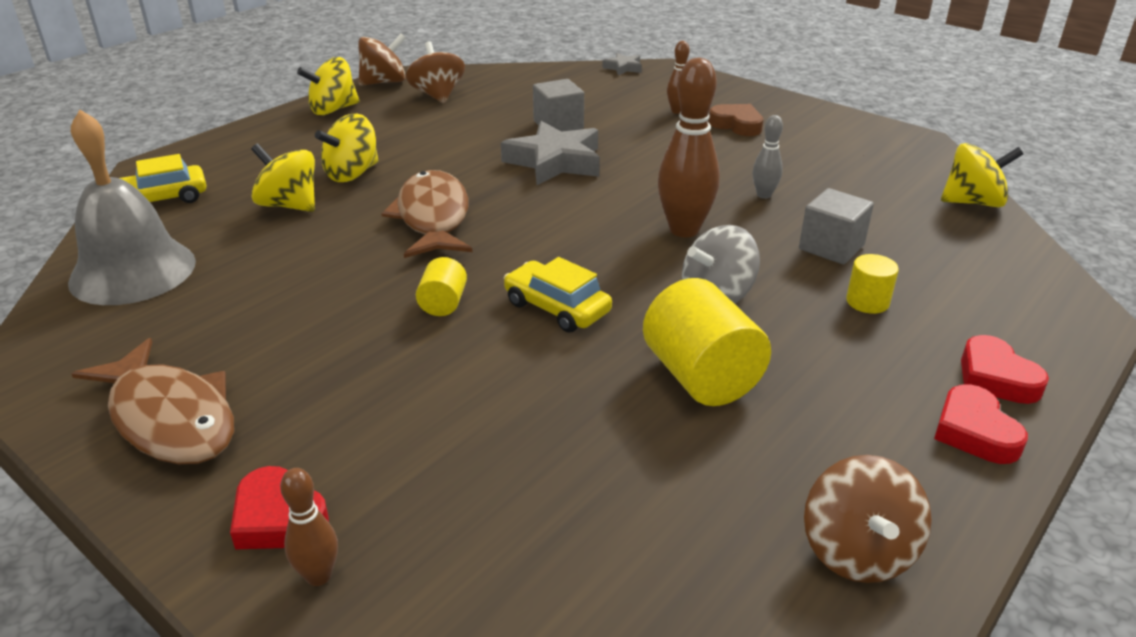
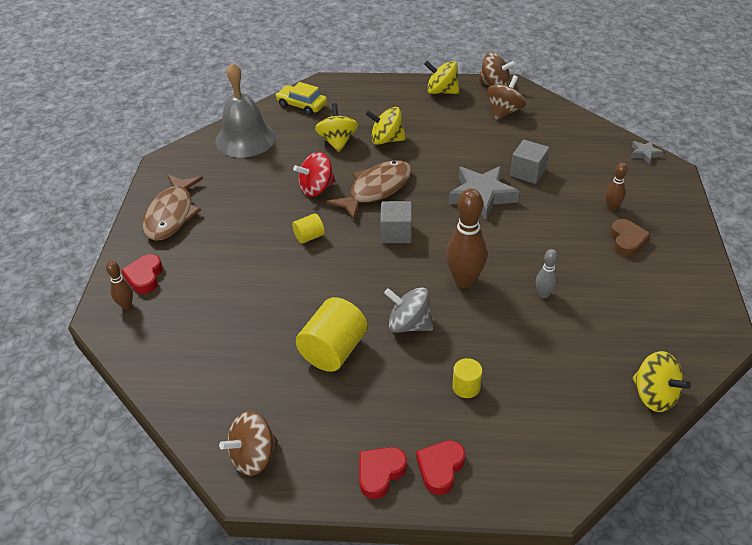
camera: 55 degrees right, 10 degrees up
yellow car [504,257,612,333] -> none
grey cube [799,188,874,265] -> grey cube moved to [380,201,412,243]
none -> red spinning top [293,152,335,197]

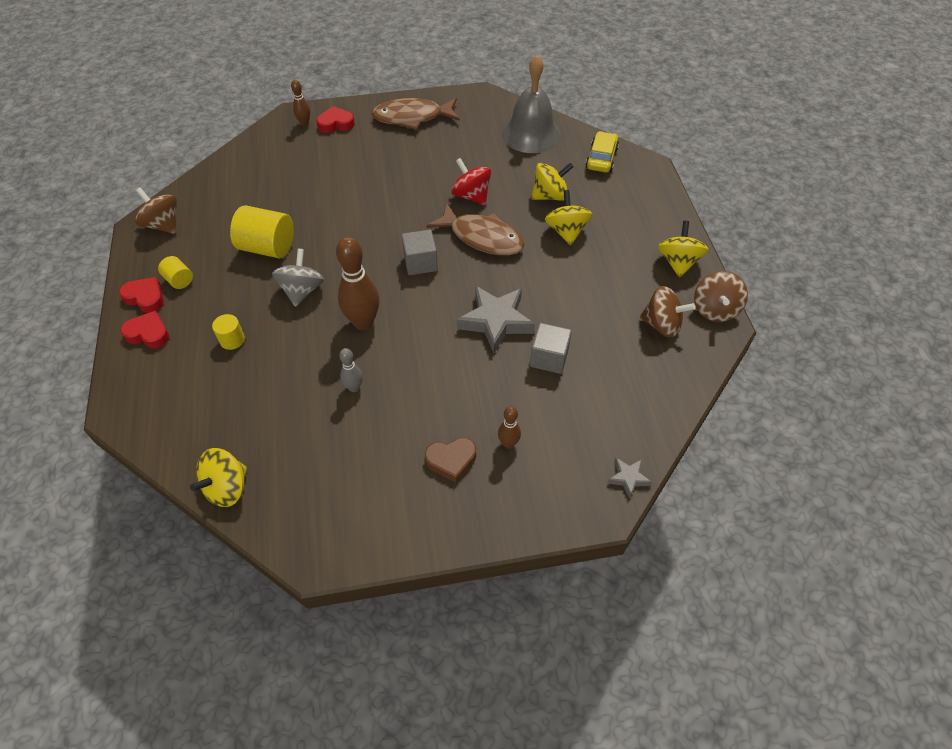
camera: 75 degrees right, 10 degrees up
yellow cylinder [292,213,325,244] -> yellow cylinder moved to [158,256,193,289]

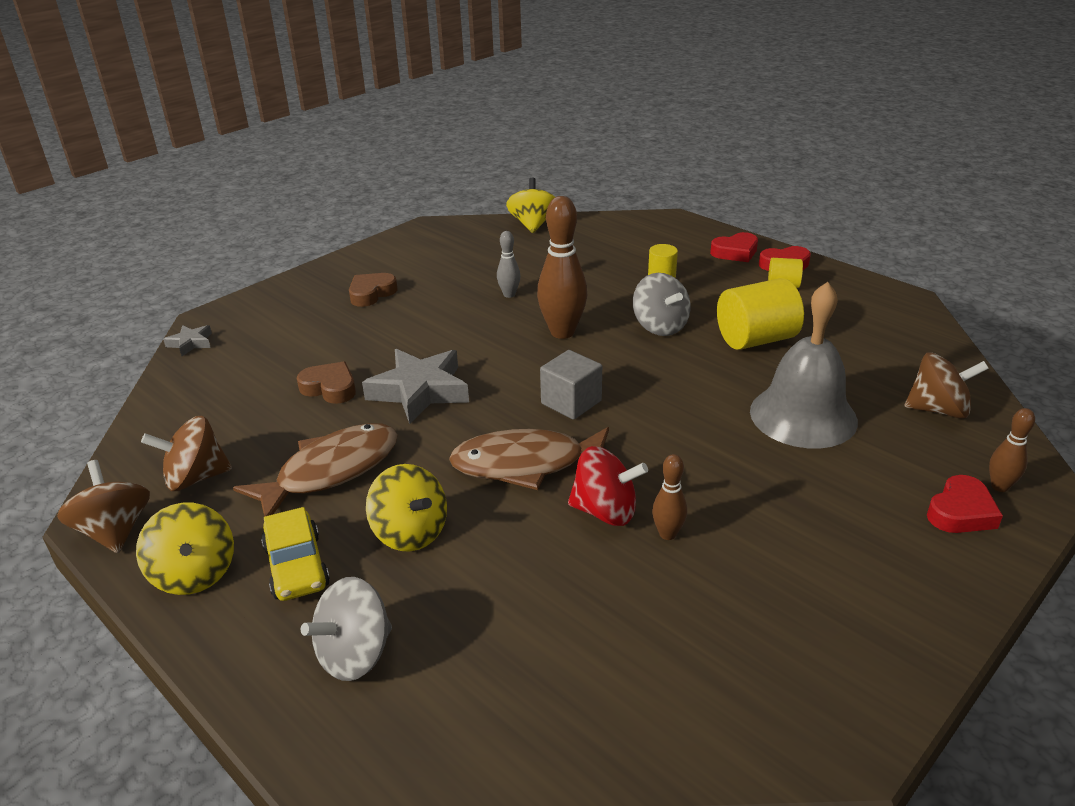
camera: 145 degrees right, 20 degrees down
brown spinning top [135,187,177,234] -> brown spinning top moved to [904,352,989,419]
brown fish [372,98,460,130] -> brown fish moved to [233,423,398,517]
brown bowling pin [498,406,521,449] -> brown bowling pin moved to [652,454,687,540]
grey bell [502,55,561,153] -> grey bell moved to [750,282,858,448]
grey cube [530,323,572,374] -> brown heart [297,362,356,404]
yellow spinning top [531,163,573,201] -> none
yellow car [585,131,619,173] -> yellow car moved to [261,507,330,601]
none -> grey spinning top [301,577,392,681]

